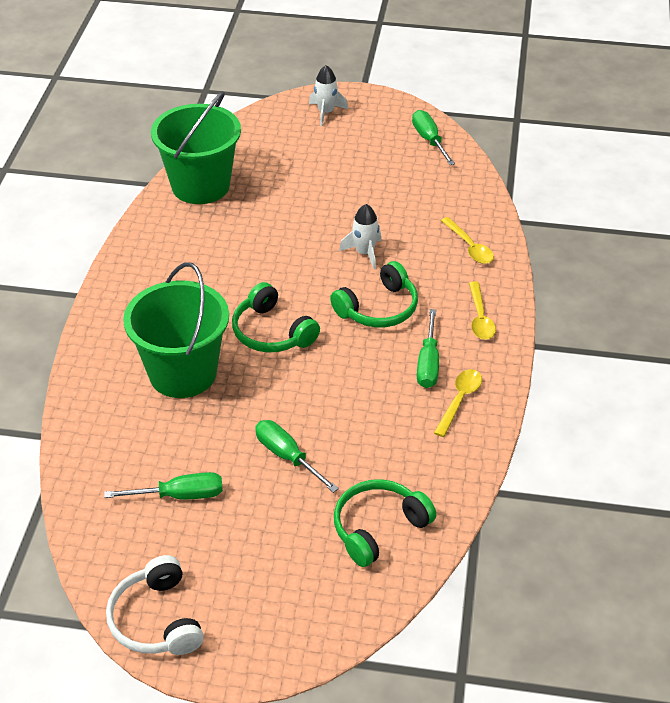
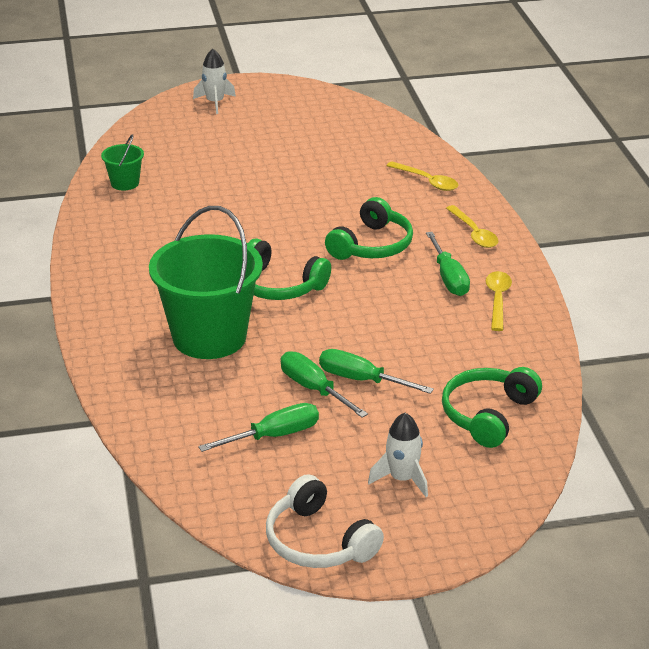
camera: 20 degrees left, 10 degrees down
green bucket [151,91,241,204] -> green bucket [101,134,144,191], size x0.44
white rocket [339,204,381,269] -> white rocket moved to [368,413,428,497]
green screwdriver [412,110,455,165] -> green screwdriver moved to [281,351,368,418]

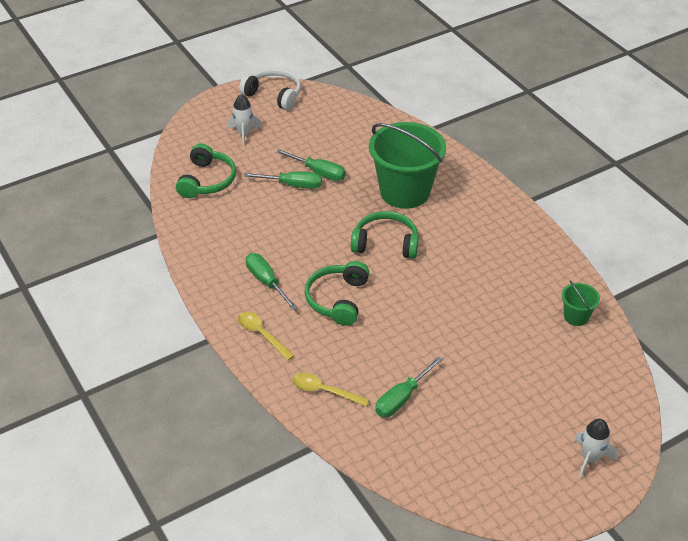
camera: 160 degrees right, 10 degrees up
green screwdriver [198,403,319,452] -> green screwdriver moved to [375,356,443,417]
yellow spoon [486,271,512,331] -> none

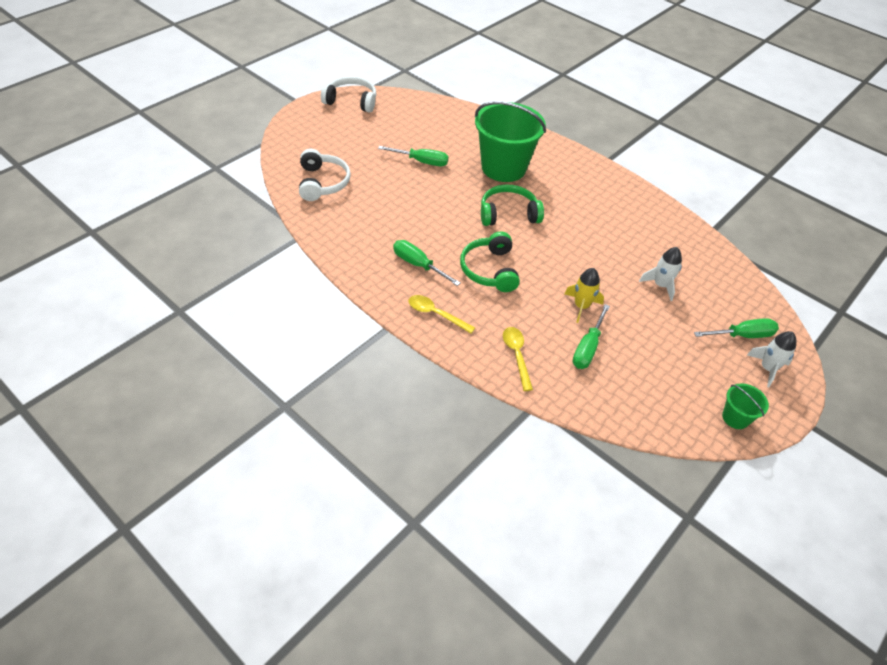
camera: 20 degrees left, 5 degrees up
green headphones [176,144,236,198] -> white headphones [299,149,351,201]
white rocket [227,94,262,146] -> white rocket moved to [639,247,682,301]
green screwdriver [243,171,322,189] -> green screwdriver moved to [694,318,779,338]
yellow spoon [292,373,369,407] -> yellow spoon turned 75 degrees clockwise [503,327,533,391]
green bucket [562,280,600,326] -> green bucket moved to [722,384,769,429]
none -> yellow rocket [565,268,604,323]

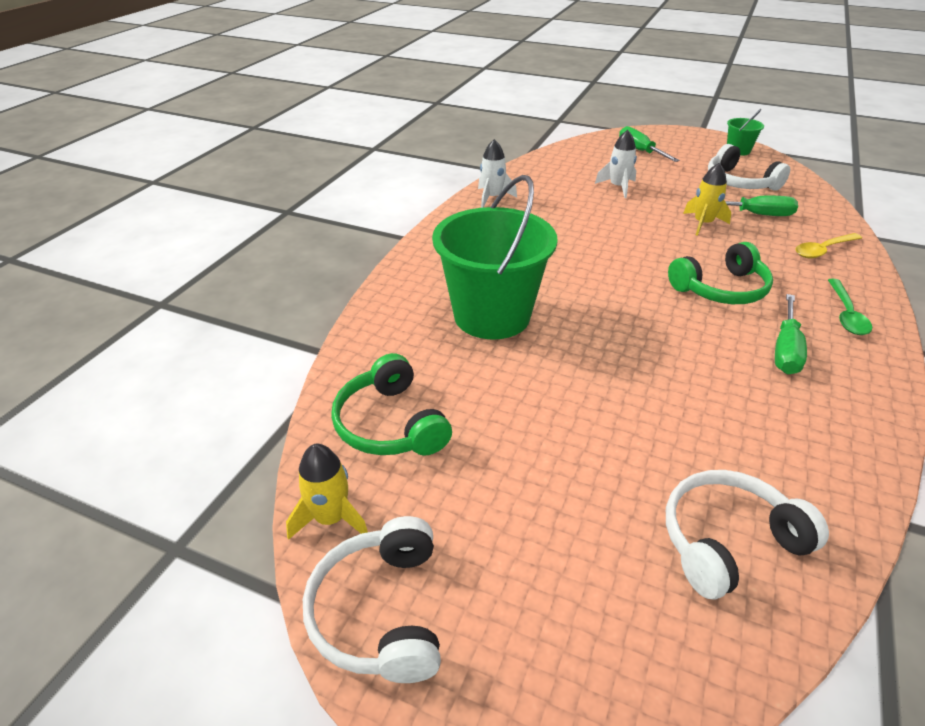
camera: 105 degrees left, 10 degrees down
green screwdriver [378,146,449,166] -> none
yellow spoon [408,295,475,334] -> green spoon [828,279,872,335]
green headphones [481,184,544,226] -> green headphones moved to [331,353,452,456]
white rocket [747,331,796,387] -> white rocket moved to [478,139,517,208]
none -> yellow rocket [286,444,368,540]
none -> white headphones [708,144,790,191]

